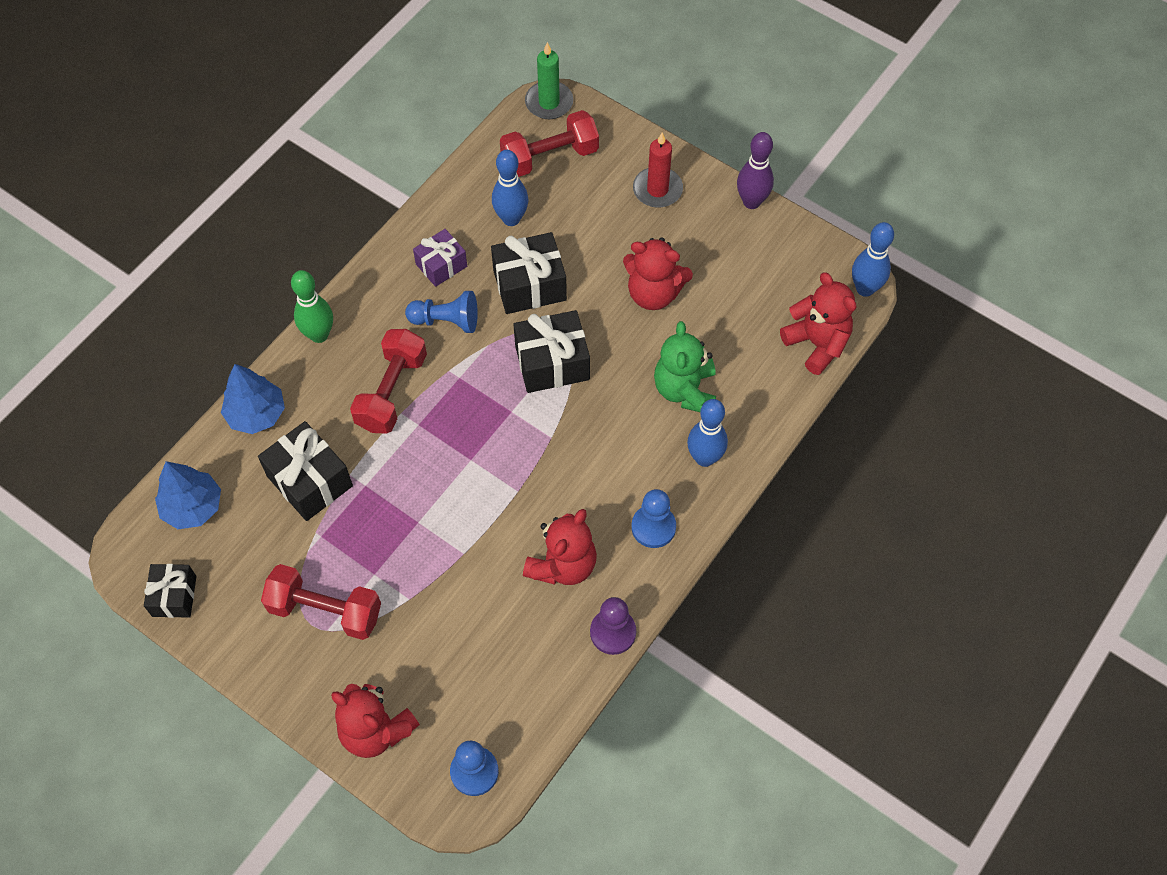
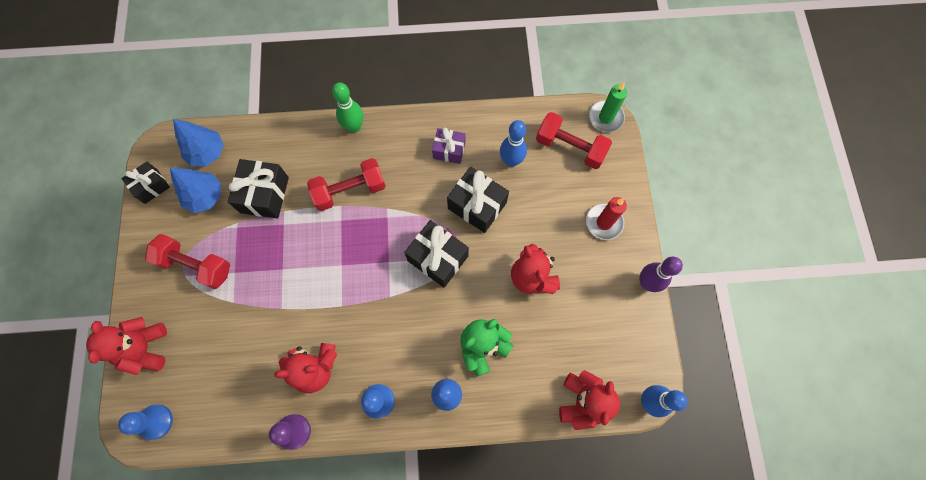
camera: 50 degrees right, 10 degrees up
blue tree [221,364,285,434] -> blue tree moved to [170,168,221,213]
red dumbbell [261,564,381,640] -> red dumbbell turned 45 degrees counterclockwise [145,234,230,289]
blue pawn [405,291,478,333] -> none

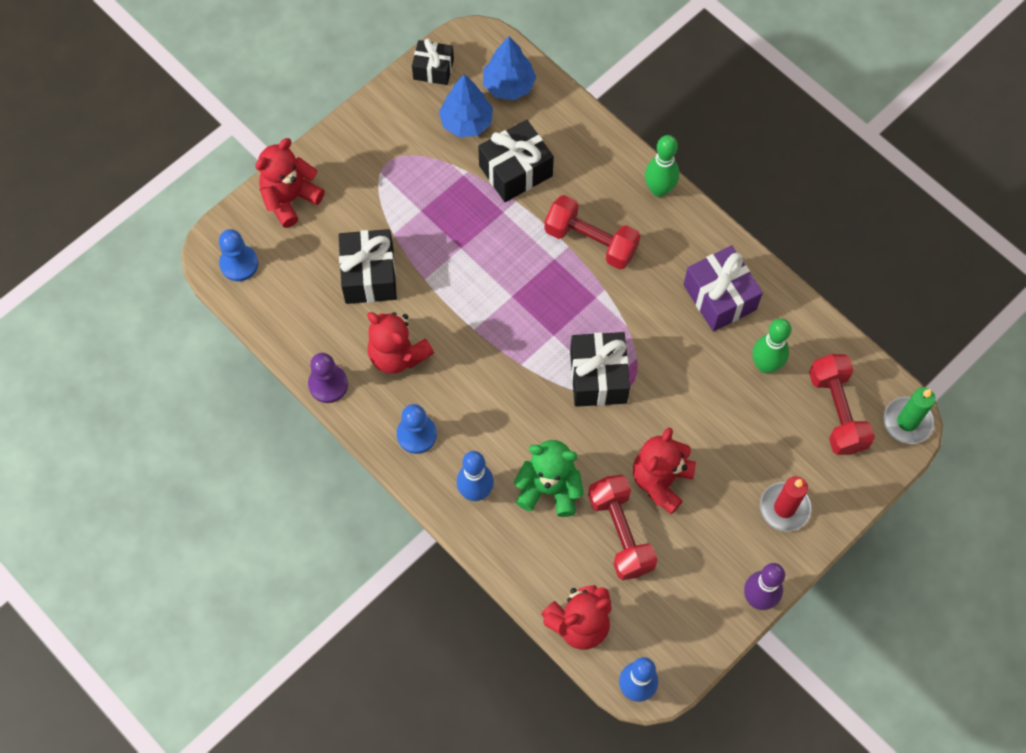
camera: 50 degrees right, 5 degrees down
red dumbbell [145,234,230,289] -> red dumbbell moved to [588,475,658,580]
purple gift [432,128,465,164] -> purple gift [683,245,763,332], size x1.57
black gift [447,166,509,233] -> black gift moved to [339,229,397,304]
blue bowling pin [500,120,527,167] -> green bowling pin [752,318,791,373]

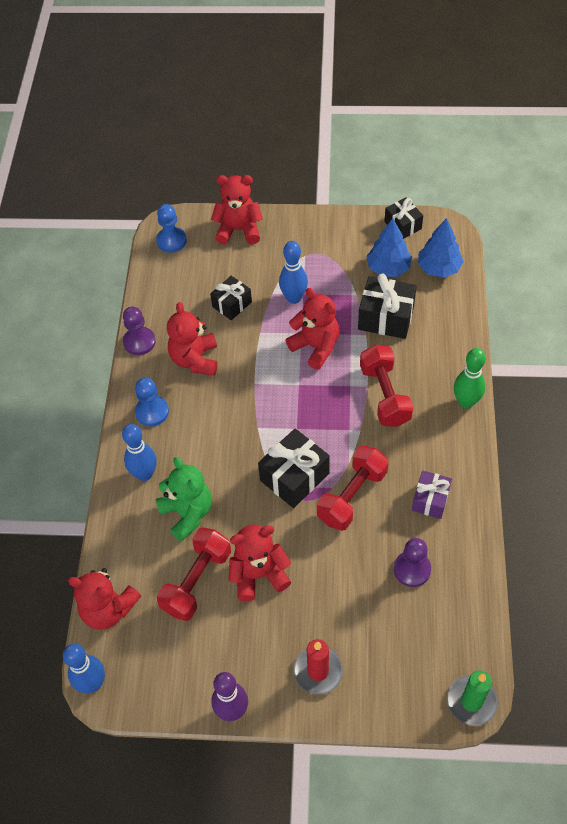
camera: 50 degrees right, 10 degrees down
black gift [339,229,397,304] -> black gift [210,276,252,320], size x0.64
purple gift [683,245,763,332] -> purple gift [412,470,452,519], size x0.64
green bowling pin [752,318,791,373] -> purple pawn [394,538,431,587]
red dumbbell [809,354,875,455] -> red dumbbell moved to [317,445,389,531]
none -> blue bowling pin [279,241,308,304]
none -> red teddy bear [286,288,339,370]

